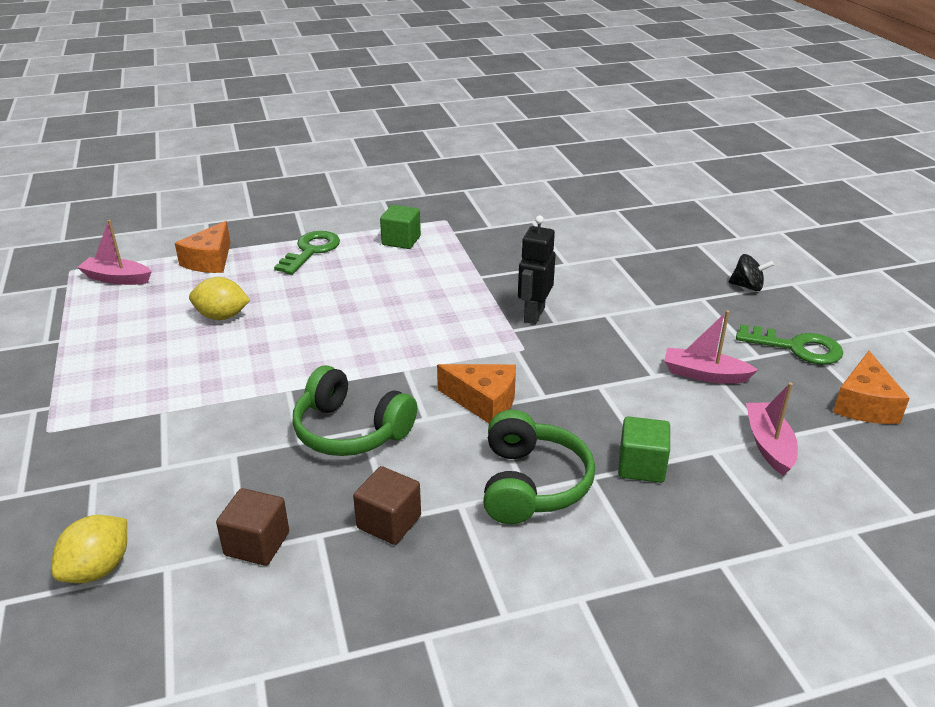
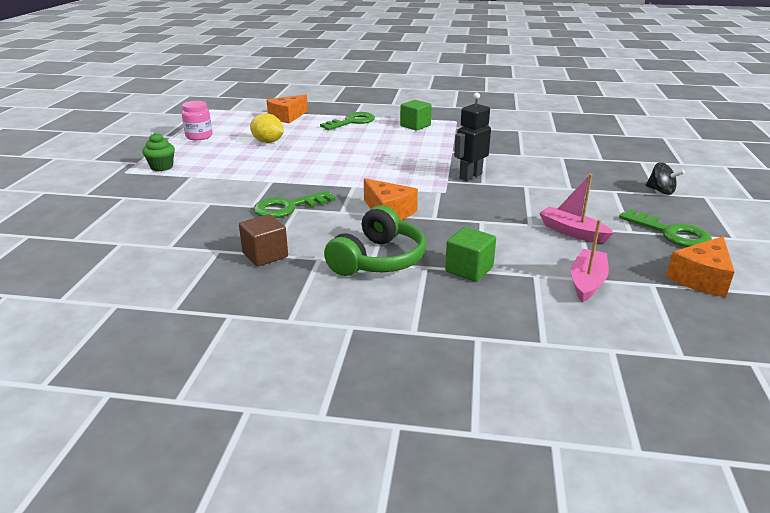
camera: 25 degrees right, 5 degrees down
yellow lemon [52,515,127,583] -> none
pink boat [77,220,152,285] -> none
brown cube [216,488,289,566] -> none
green headphones [292,365,417,456] -> green key [253,190,335,218]
none -> green cupcake [142,132,175,171]
none -> pink jar [182,101,212,140]

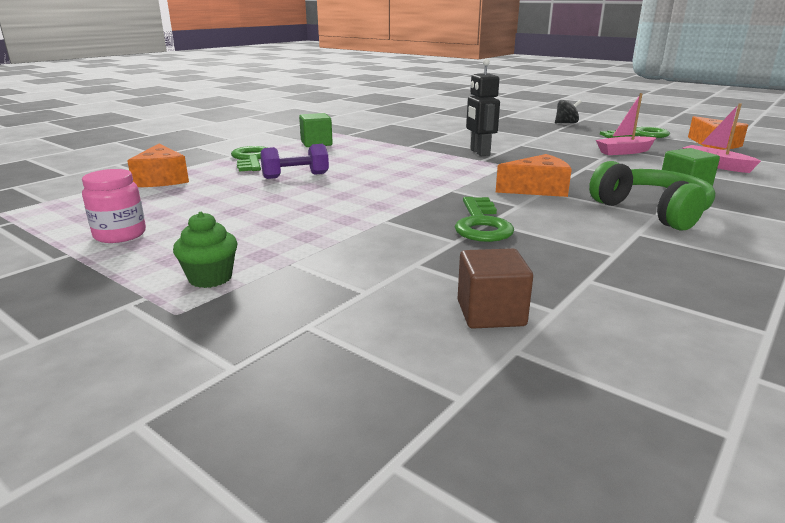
camera: 60 degrees left, 5 degrees down
brown cube [239,214,288,266] -> brown cube moved to [458,248,533,329]
yellow lemon [250,113,284,143] -> none
none -> purple dumbbell [260,144,329,179]

